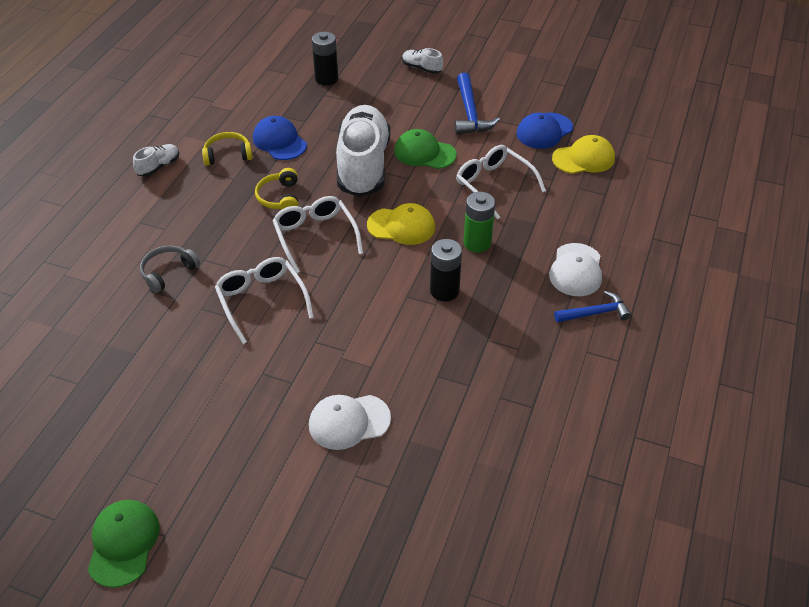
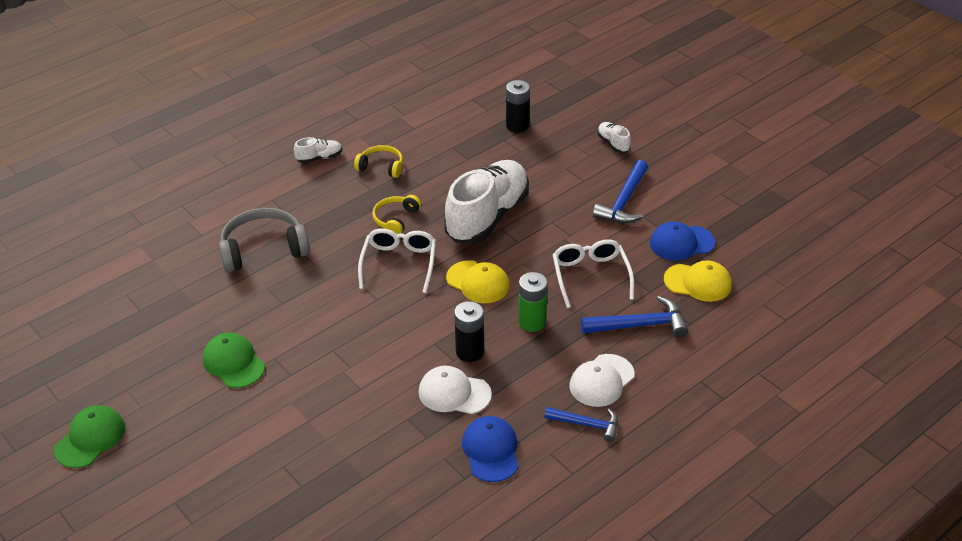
camera: 30 degrees right, 5 degrees down
grey headphones [140,245,200,293] -> grey headphones [219,208,310,272], size x1.74
white glasses [215,257,314,344] -> none
blue cap [253,116,307,160] -> blue cap moved to [462,416,518,482]
white cap [309,395,391,450] -> white cap moved to [419,366,492,414]
green cap [394,129,457,169] -> green cap moved to [203,333,265,388]
none -> blue hammer [581,296,688,338]

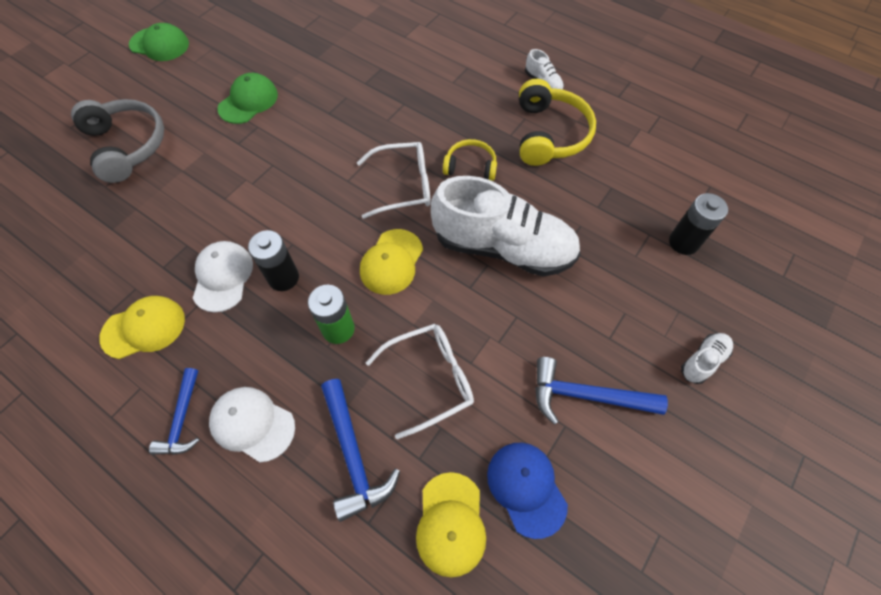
camera: 75 degrees right, 20 degrees up
grey headphones [219,208,310,272] -> grey headphones moved to [71,99,164,183]
yellow headphones [354,145,403,178] -> yellow headphones [519,79,596,166], size x1.74
blue cap [462,416,518,482] -> yellow cap [99,296,185,359]

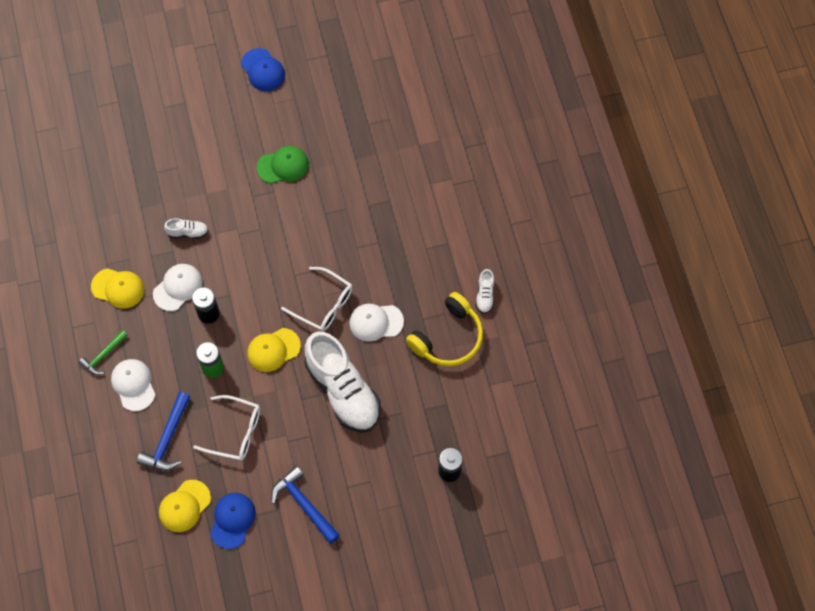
camera: 40 degrees right, 5 degrees up
grey headphones [71,99,164,183] -> none
green cap [129,23,189,61] -> blue cap [241,48,285,91]
blue hammer [149,368,199,455] -> green hammer [78,330,128,375]
yellow headphones [443,139,497,181] -> white cap [349,304,404,342]
white shoe [681,333,733,384] -> white shoe moved to [164,218,209,239]

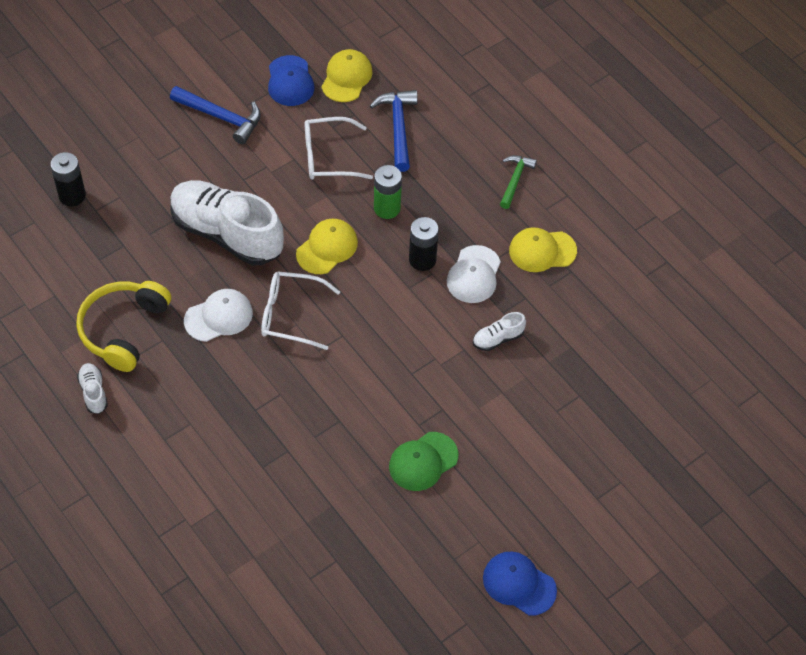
camera: 155 degrees right, 10 degrees down
white cap [111,359,155,411] -> none

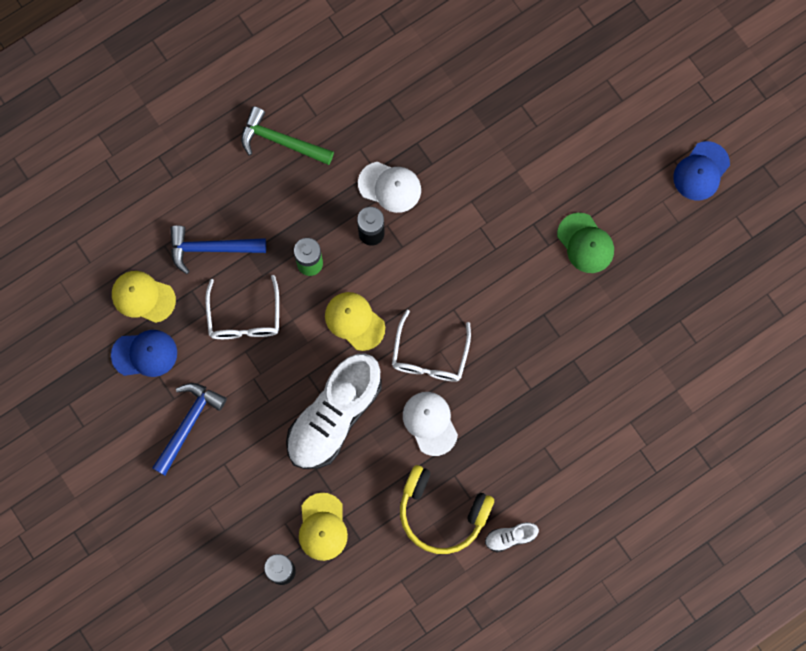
camera: 85 degrees left, 20 degrees up
white shoe [473,312,526,351] -> none
green hammer [500,155,537,209] -> green hammer [241,106,334,165], size x1.50
yellow cap [509,227,577,272] -> yellow cap moved to [299,493,348,561]

